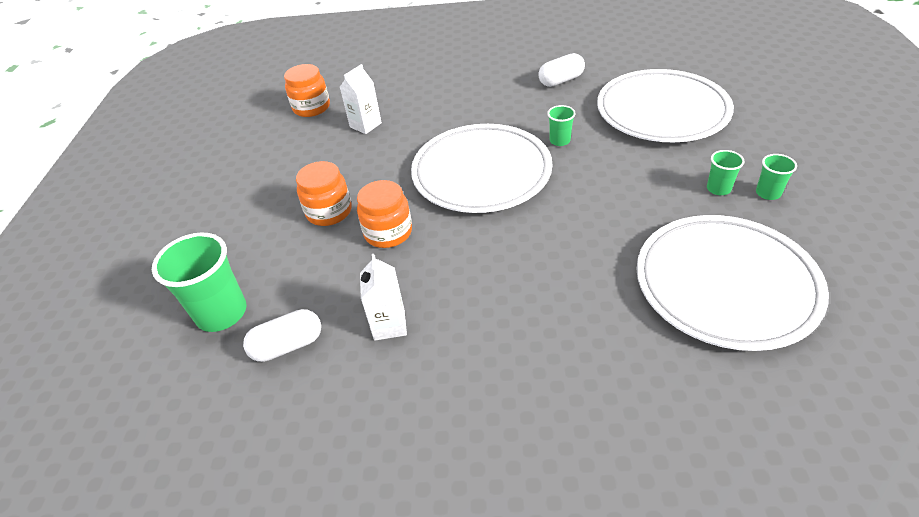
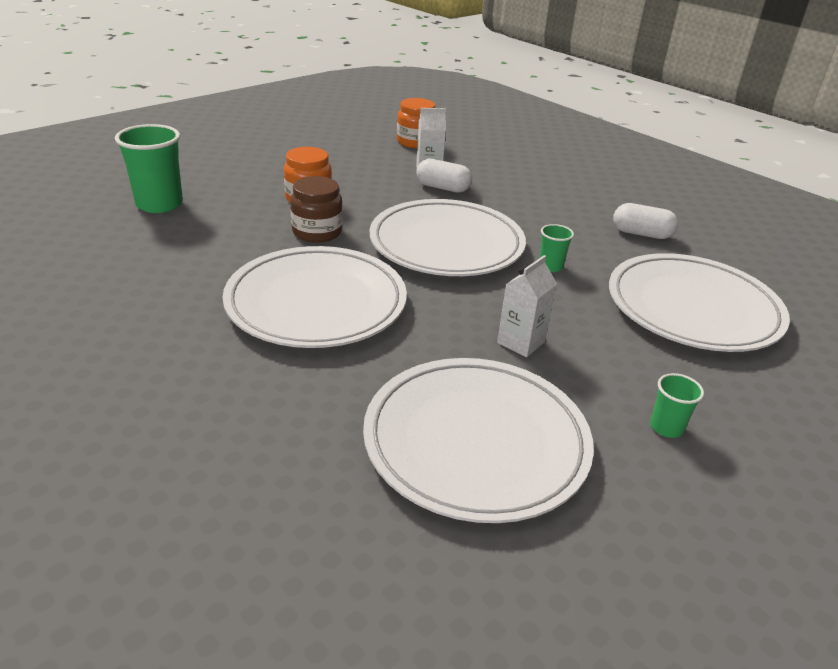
camera: 40 degrees right, 10 degrees down
white capsule [243,309,321,362] -> white capsule moved to [416,159,472,193]
orange jar [357,180,412,248] -> brown jar [290,176,343,243]
white carton [360,254,407,341] -> white carton moved to [497,255,557,357]
green cup [707,150,745,195] -> none
none -> white plate [223,246,407,348]

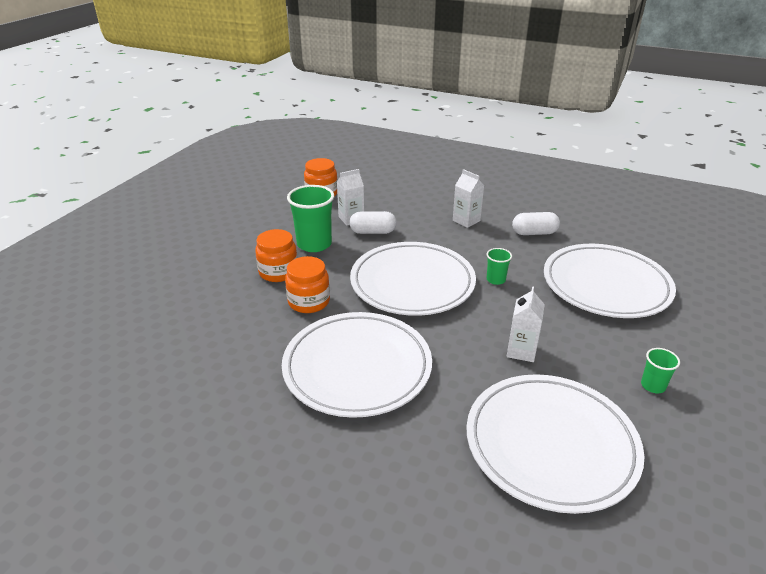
camera: 20 degrees left, 0 degrees up
green cup [115,124,183,213] -> green cup moved to [287,185,334,252]
brown jar [290,176,343,243] -> orange jar [285,256,330,313]
none -> white carton [453,169,484,228]

